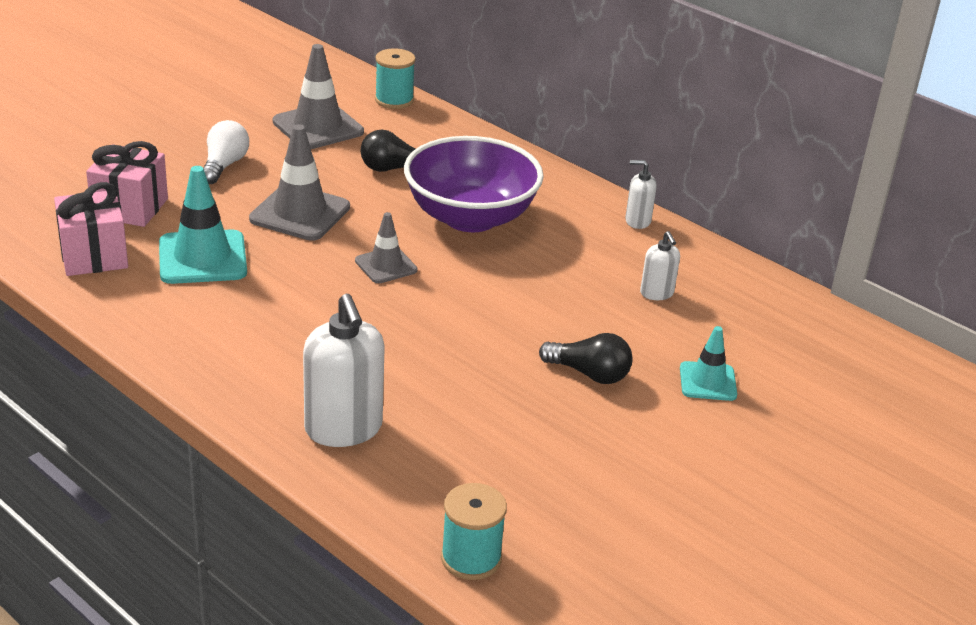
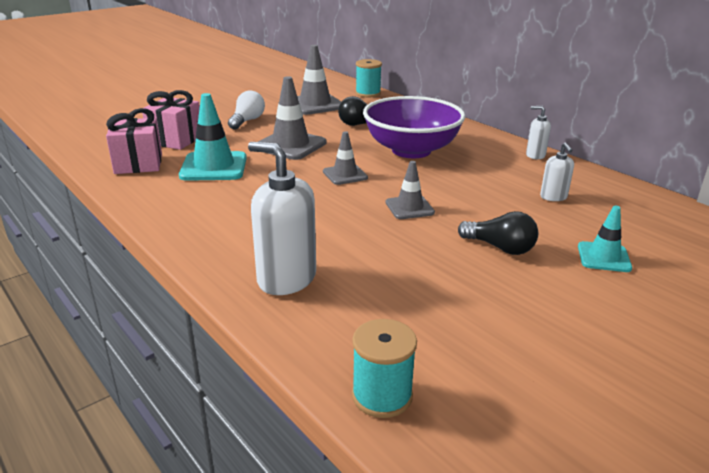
camera: 10 degrees right, 5 degrees down
white soap dispenser [303,294,385,447] -> white soap dispenser turned 135 degrees clockwise [248,142,316,295]
none -> grey traffic cone [386,161,435,219]

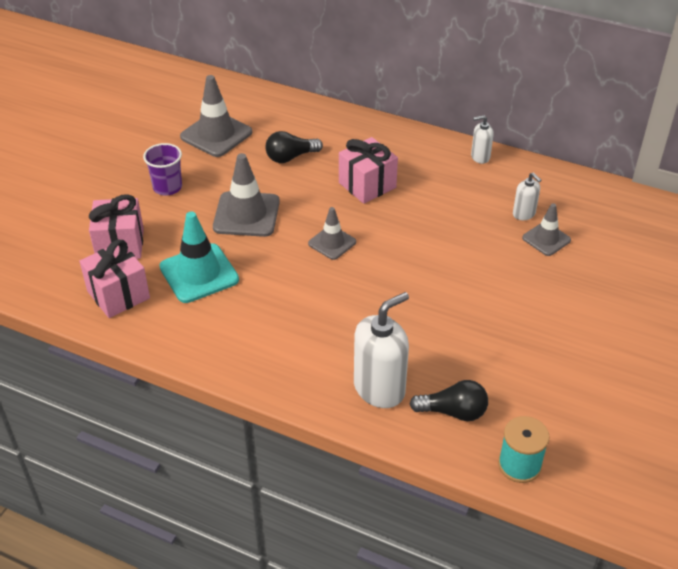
camera: 25 degrees left, 15 degrees up
white light bulb [228,90,265,130] -> purple cup [143,143,182,196]
white soap dispenser [248,142,316,295] -> white soap dispenser turned 135 degrees clockwise [354,292,409,408]
turquoise spool [355,59,382,97] -> none
purple bowl [363,96,465,158] -> pink gift [339,137,398,204]
grey traffic cone [386,161,435,219] -> grey traffic cone moved to [522,203,571,256]
black light bulb [458,211,538,255] -> black light bulb moved to [410,380,488,421]
turquoise traffic cone [578,206,632,272] -> none

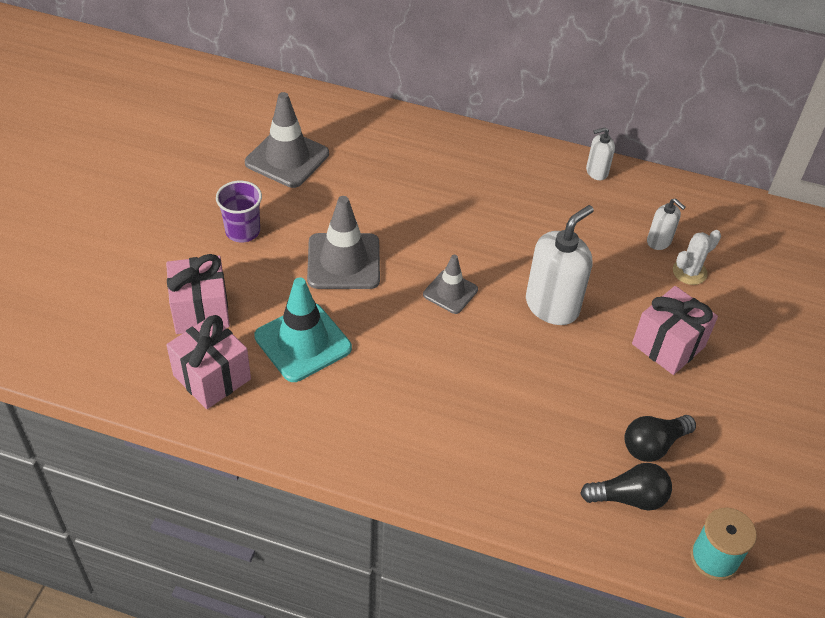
camera: 10 degrees left, 5 degrees up
black light bulb [265,131,323,163] -> black light bulb moved to [625,415,696,462]
pink gift [339,137,398,204] -> pink gift moved to [632,286,718,375]
white soap dispenser [354,292,409,408] -> white soap dispenser moved to [526,205,594,325]
grey traffic cone [522,203,571,256] -> white cactus [673,230,721,285]

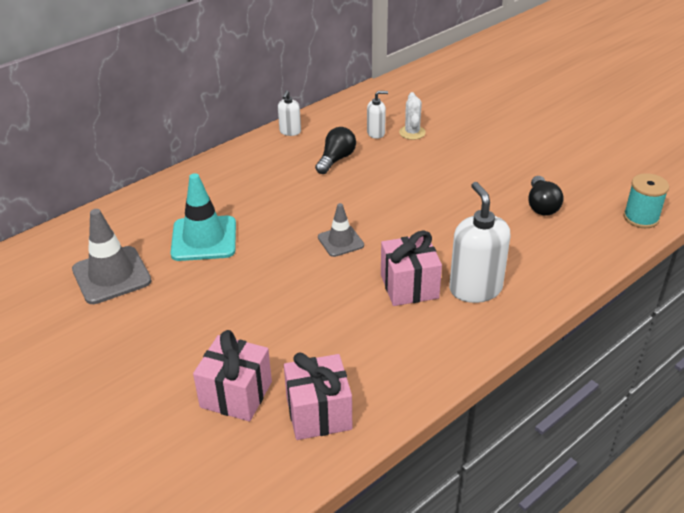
camera: 55 degrees left, 10 degrees down
purple cup [216,181,262,243] -> none
turquoise traffic cone [254,277,352,382] -> turquoise traffic cone moved to [170,173,236,261]
grey traffic cone [307,196,380,289] -> none
white soap dispenser [526,205,594,325] -> white soap dispenser moved to [449,182,510,303]
black light bulb [580,463,672,511] -> black light bulb moved to [315,127,356,174]
pink gift [632,286,718,375] -> pink gift moved to [381,231,442,306]

